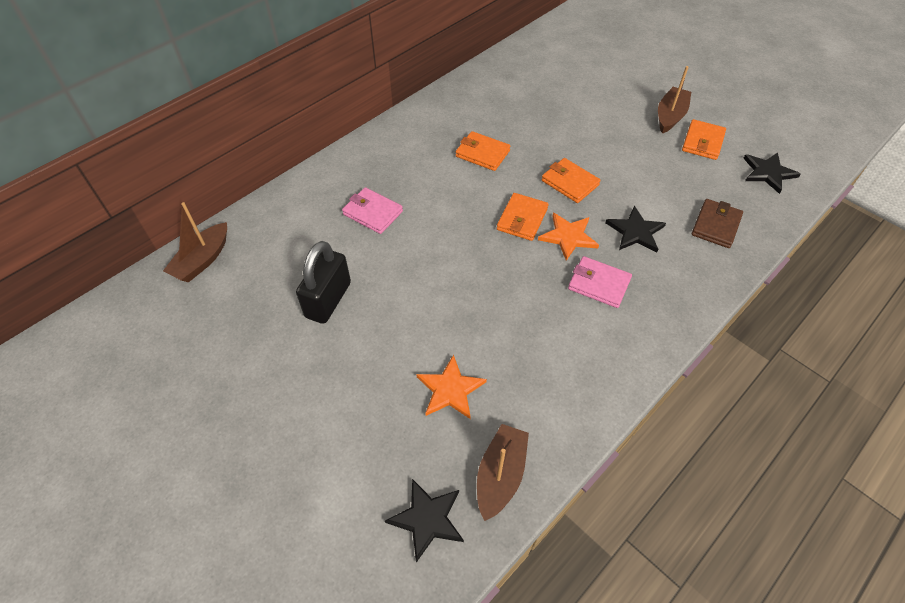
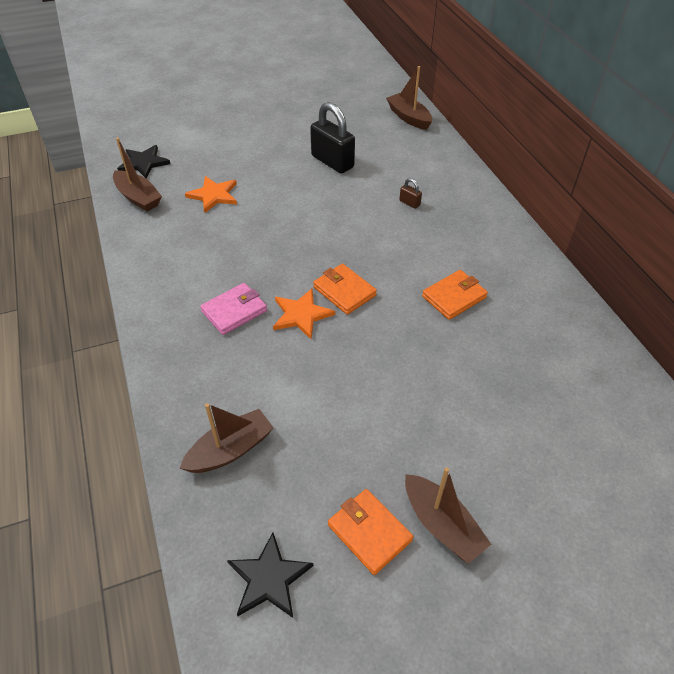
camera: 115 degrees right, 5 degrees down
pink wallet [342,187,403,234] -> brown padlock [399,178,422,209]
orange wallet [542,158,601,203] -> none
black star [605,206,666,253] -> none
brown wallet [691,199,743,248] -> brown boat [179,403,274,473]

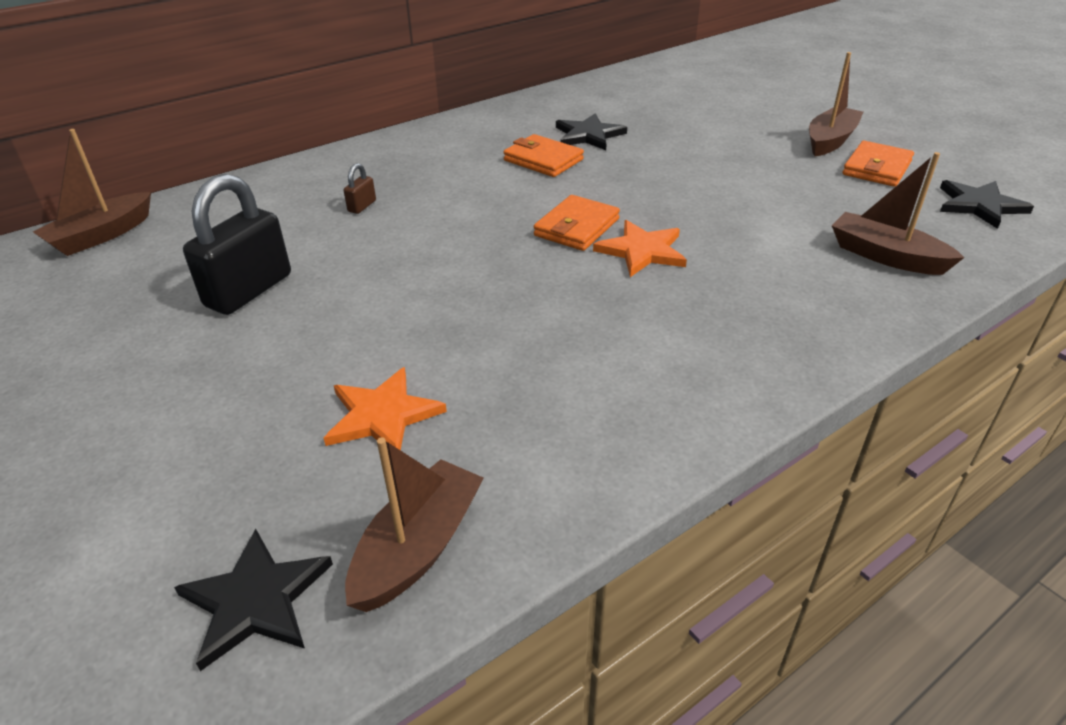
camera: 105 degrees left, 10 degrees down
pink wallet [200,283,267,335] -> none
none -> black star [556,113,627,150]

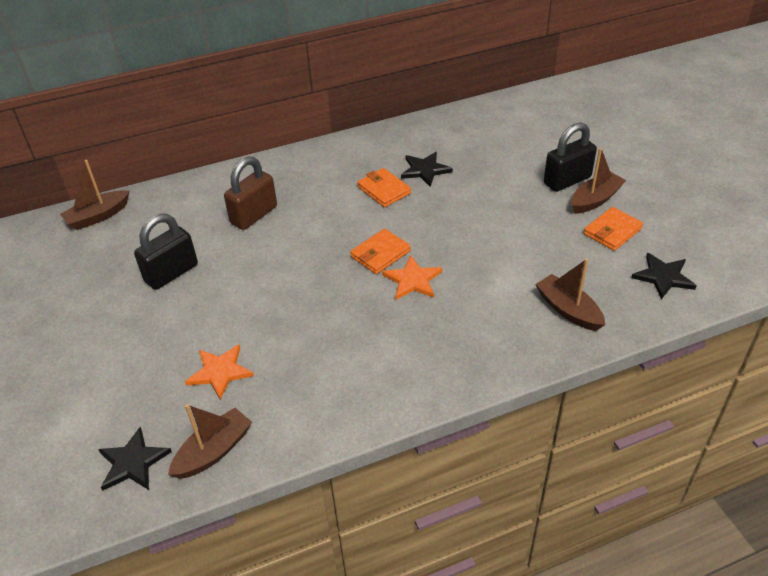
camera: 15 degrees right, 5 degrees up
brown padlock [343,163,376,214] -> brown padlock [224,156,277,230], size x2.33
none -> black padlock [544,122,597,192]

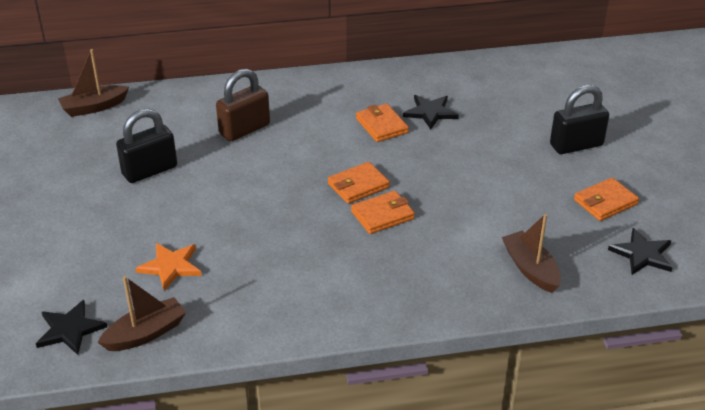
camera: 10 degrees right, 5 degrees down
orange star [382,255,442,300] -> orange wallet [351,191,415,234]
brown boat [571,148,626,214] -> none

